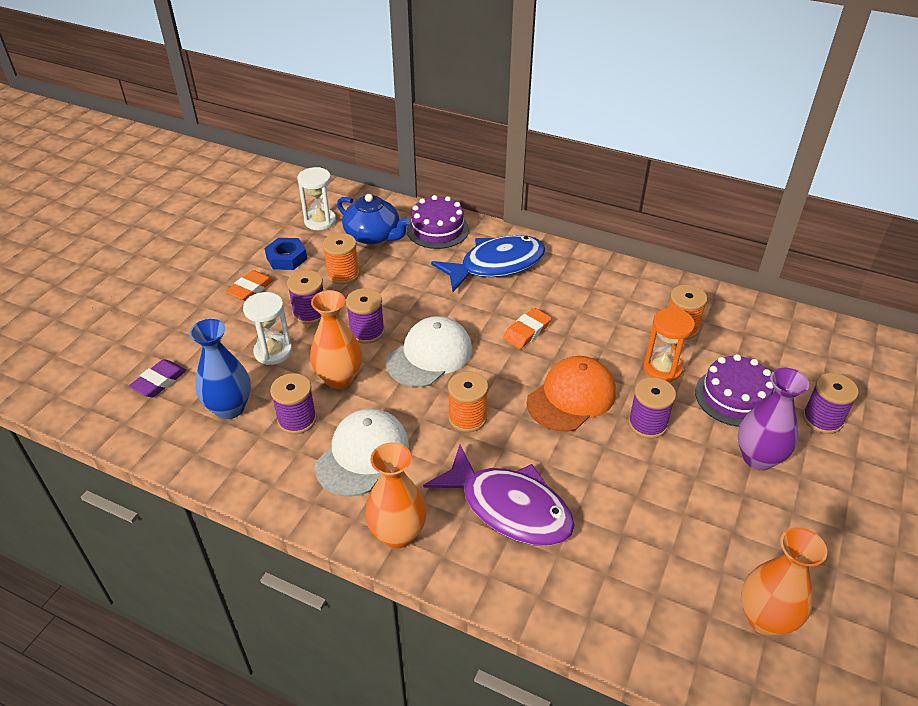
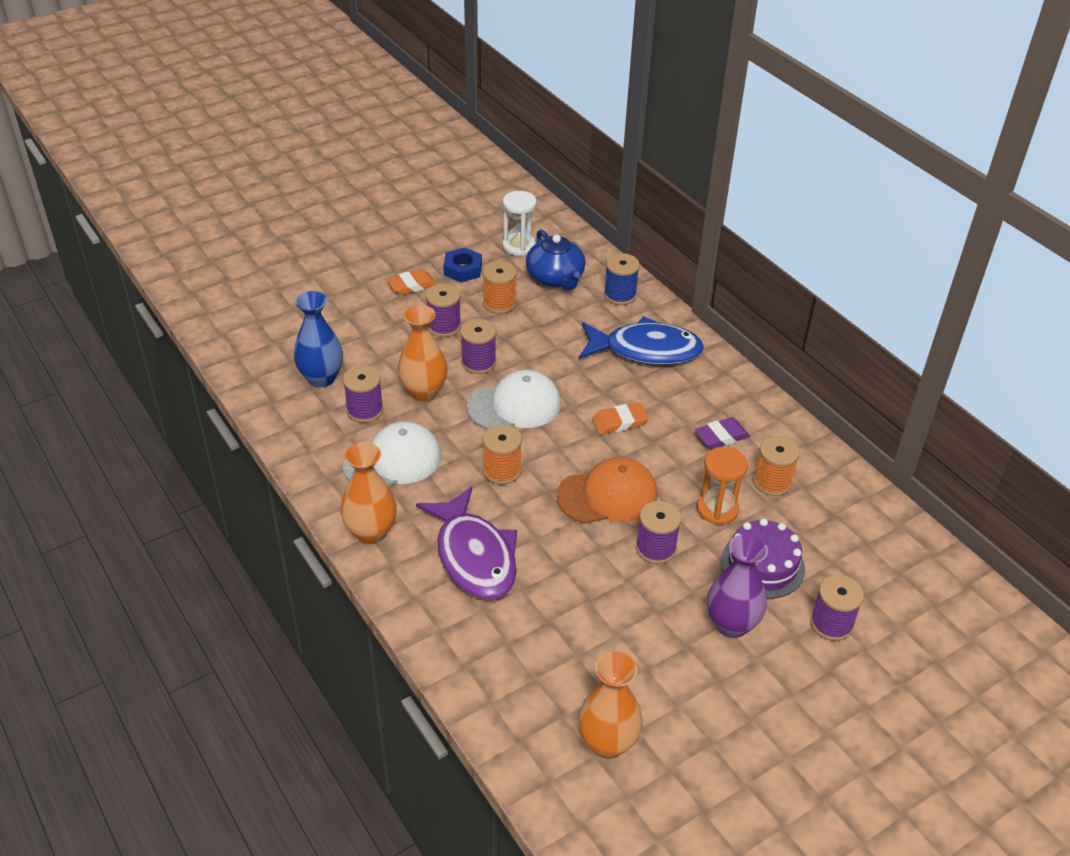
camera: 30 degrees right, 0 degrees up
purple eraser [129,359,187,397] -> purple eraser moved to [695,417,750,449]
white hourglass [243,292,292,365] -> none
purple cake [407,195,469,249] -> blue spool [604,253,640,305]

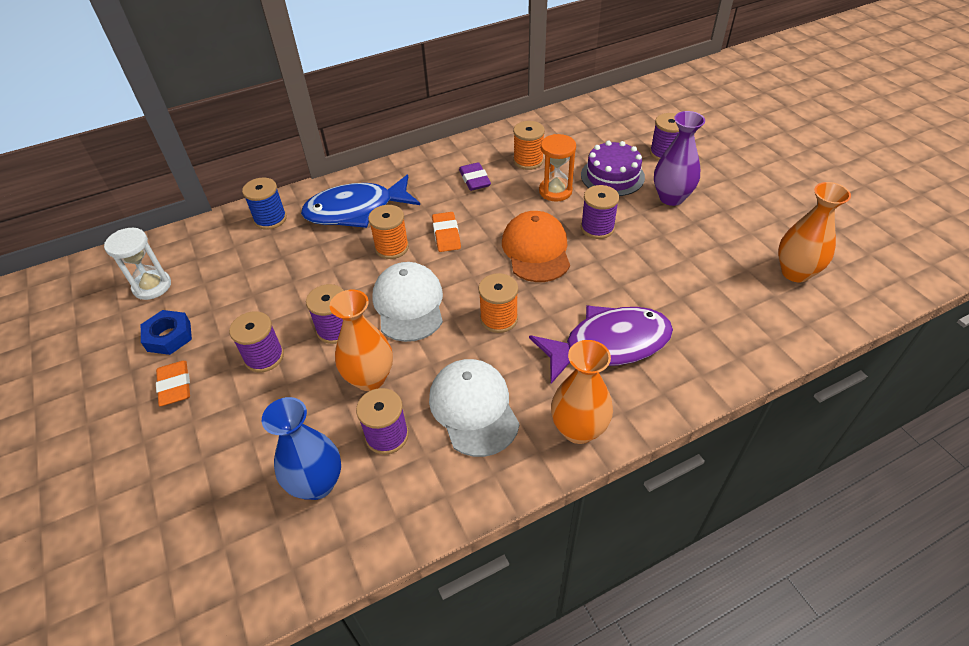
camera: 80 degrees left, 5 degrees up
orange spool [483,261,517,314] -> orange spool moved to [368,205,409,259]
blue teapot [526,230,586,290] -> none
blue fish [579,316,704,365] -> blue fish turned 120 degrees counterclockwise [301,175,420,228]

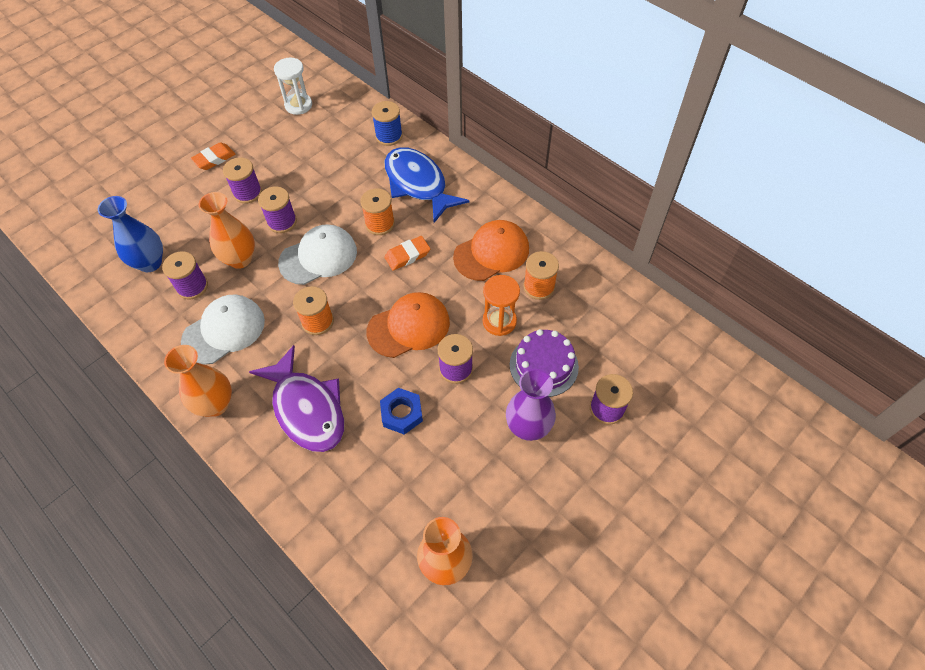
camera: 70 degrees right, 10 degrees up
blue nut [141,310,192,355] -> blue nut moved to [380,388,423,435]
purple eraser [459,162,491,191] -> orange cap [453,220,529,281]

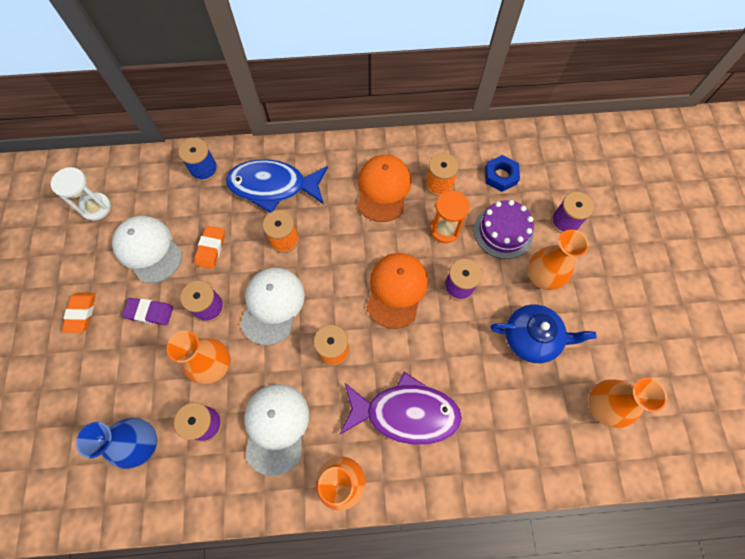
camera: 50 degrees left, 10 degrees up
purple spool [223,157,262,204] -> purple eraser [122,298,173,325]
blue nut [380,388,423,435] -> blue nut moved to [485,155,520,192]
orange eraser [385,236,430,270] -> orange eraser moved to [194,226,225,269]
purple vase [506,369,556,441] -> orange vase [528,230,589,290]
none -> white cap [112,216,182,283]
none -> blue teapot [490,304,597,363]

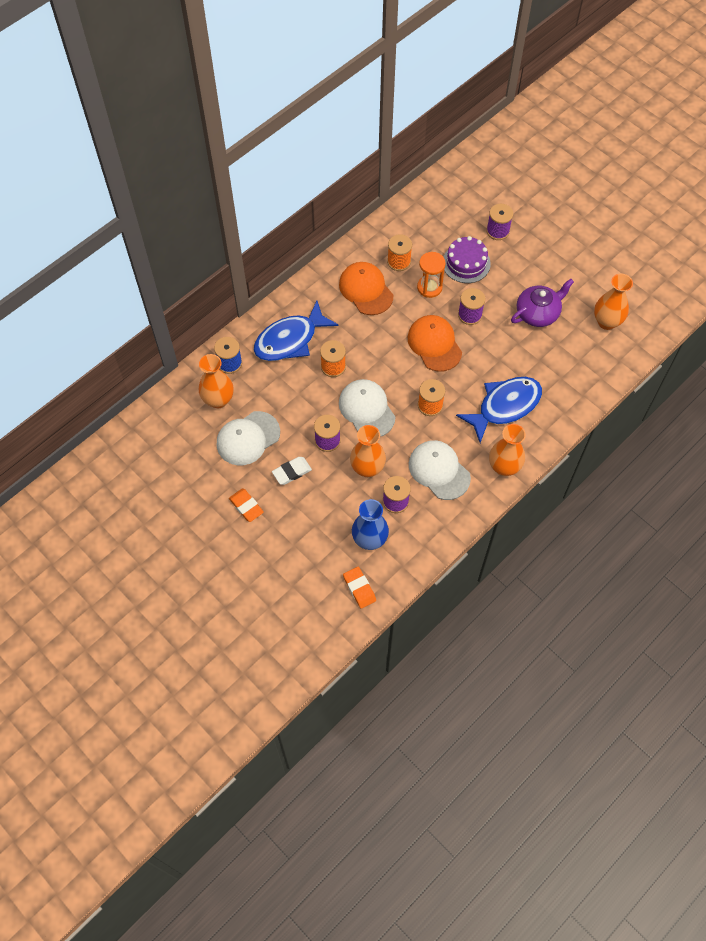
camera: 40 degrees left, 5 degrees down
white hourglass [51,167,111,221] -> none
white cap [112,216,182,283] -> white cap turned 45 degrees counterclockwise [217,411,280,465]
purple eraser [122,298,173,325] -> white eraser [272,457,312,485]
orange eraser [194,226,225,269] -> orange eraser moved to [343,567,376,609]
purple fish [339,372,462,445] -> blue fish [456,377,542,443]
blue nut [485,155,520,192] -> none
blue teapot [490,304,597,363] -> purple teapot [511,279,574,327]
orange vase [528,230,589,290] -> orange vase moved to [199,354,234,408]

